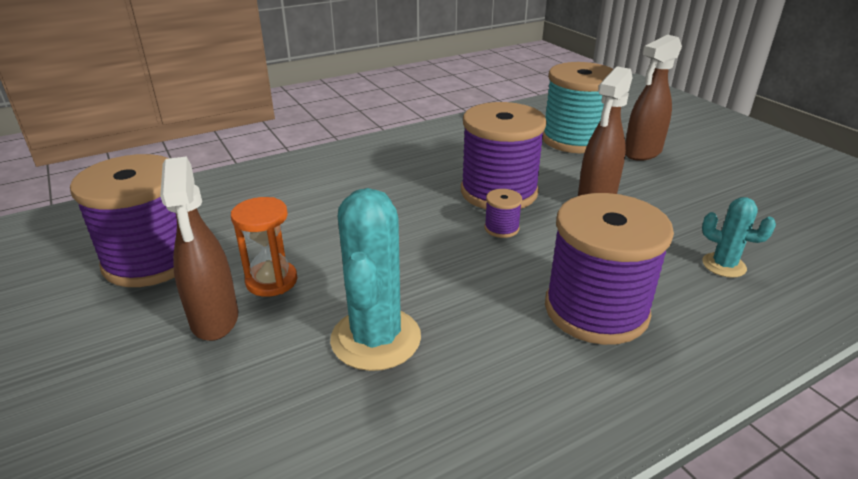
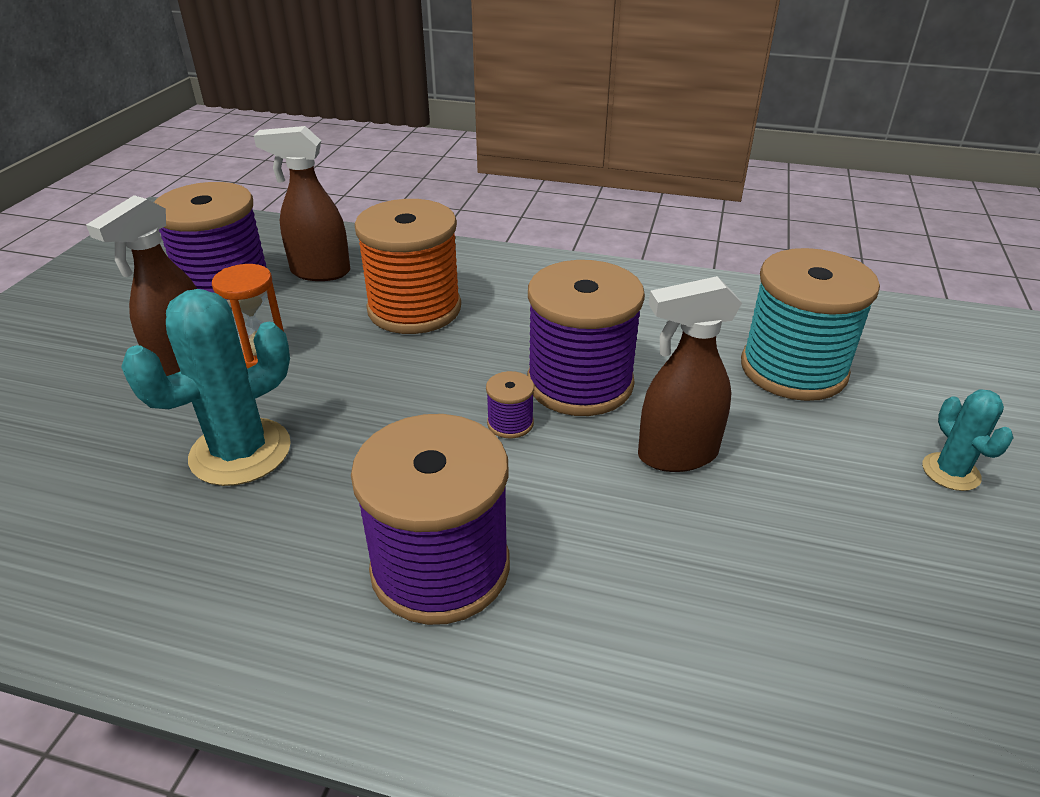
camera: 45 degrees right, 5 degrees up
brown spray bottle [625,35,682,161] -> brown spray bottle moved to [254,126,350,281]
turquoise cactus [702,197,776,278] -> turquoise cactus moved to [922,389,1014,491]
none -> orange spool [355,199,461,334]

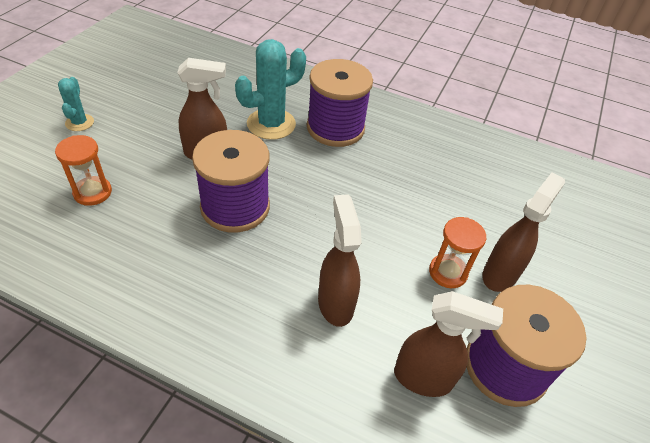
camera: 175 degrees left, 10 degrees up
turquoise cactus [121,289,291,486] -> turquoise cactus moved to [235,39,306,140]
orange spool [355,199,461,334] -> brown spray bottle [318,194,362,327]
purple spool [486,371,534,438] -> none
turquoise spool [741,248,880,401] -> orange hourglass [55,135,112,206]

